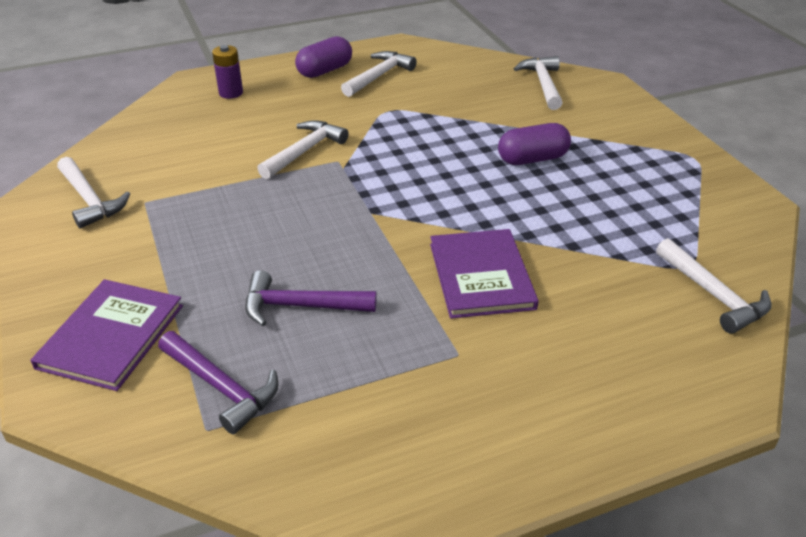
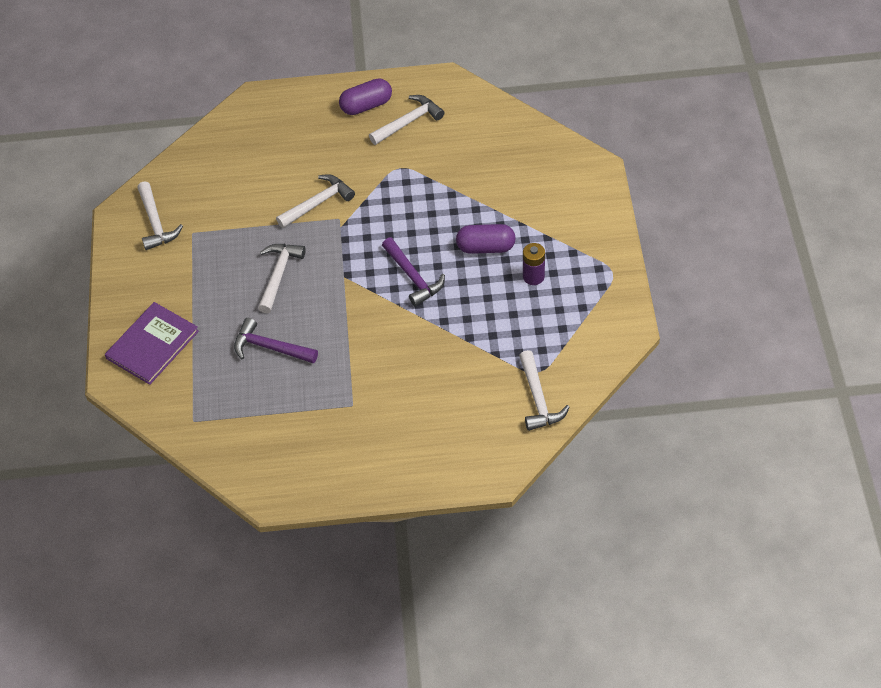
camera: 20 degrees right, 15 degrees up
purple hammer [158,331,278,435] -> purple hammer moved to [382,238,445,307]
purple battery [212,45,243,99] -> purple battery moved to [523,243,545,285]
purple book [430,229,539,319] -> none
white hammer [514,56,563,110] -> white hammer moved to [258,244,306,313]

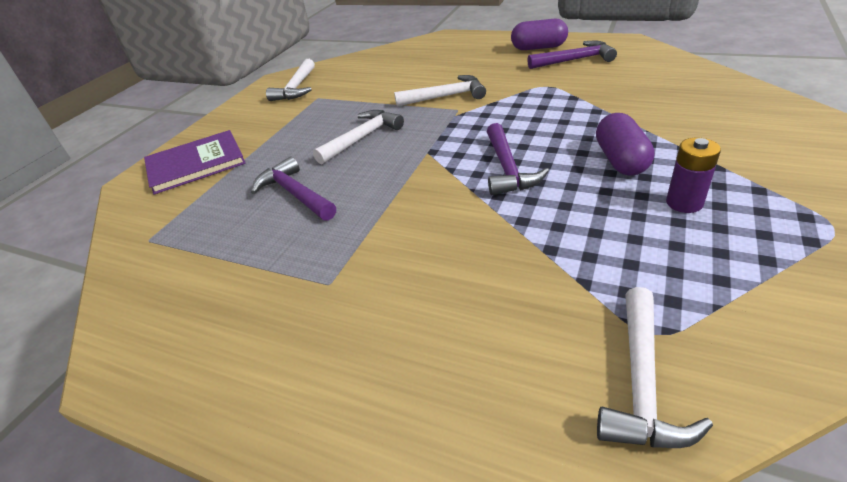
camera: 30 degrees right, 15 degrees down
white hammer [369,95,445,145] -> purple hammer [527,41,617,69]
purple capsule [456,224,516,254] -> purple capsule turned 60 degrees clockwise [596,113,655,176]

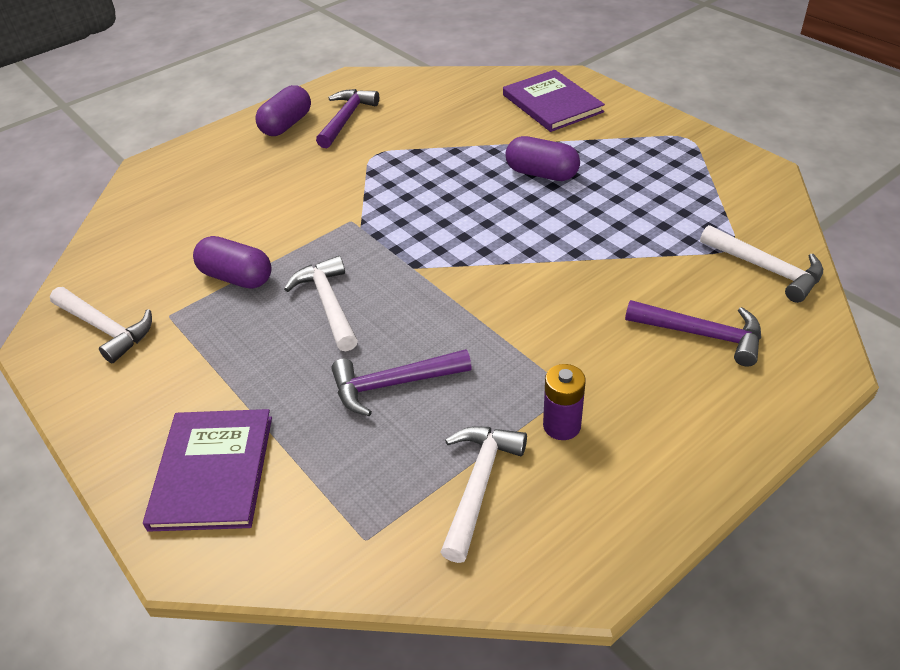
camera: 65 degrees left, 5 degrees up
white hammer [394,75,486,107] -> white hammer moved to [440,426,527,563]
purple hammer [487,123,549,195] -> purple hammer moved to [625,300,761,367]
purple battery [666,138,721,213] -> purple battery moved to [543,364,586,440]
none -> purple capsule [193,236,272,289]
none -> purple book [503,70,605,132]

